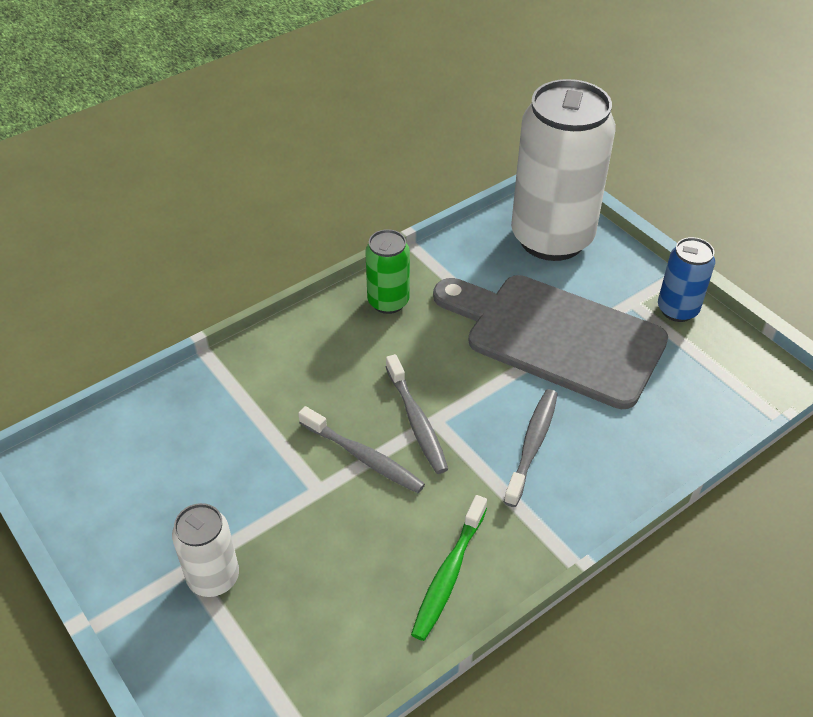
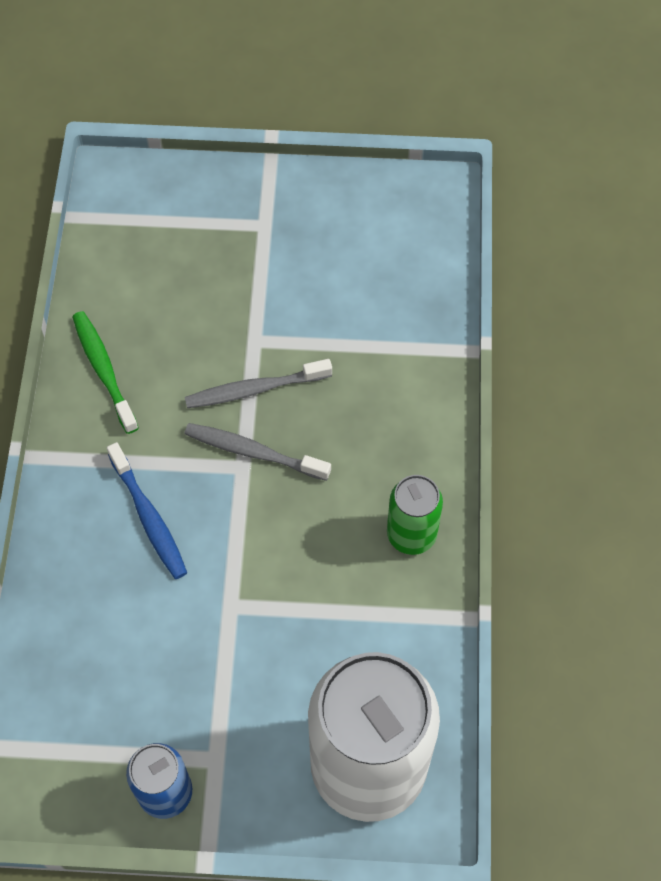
camera: 130 degrees right, 15 degrees up
white can [172,503,239,597] -> none
grey cutting board [433,275,668,409] -> none
grey toothbrush [504,389,558,507] -> blue toothbrush [107,442,187,579]

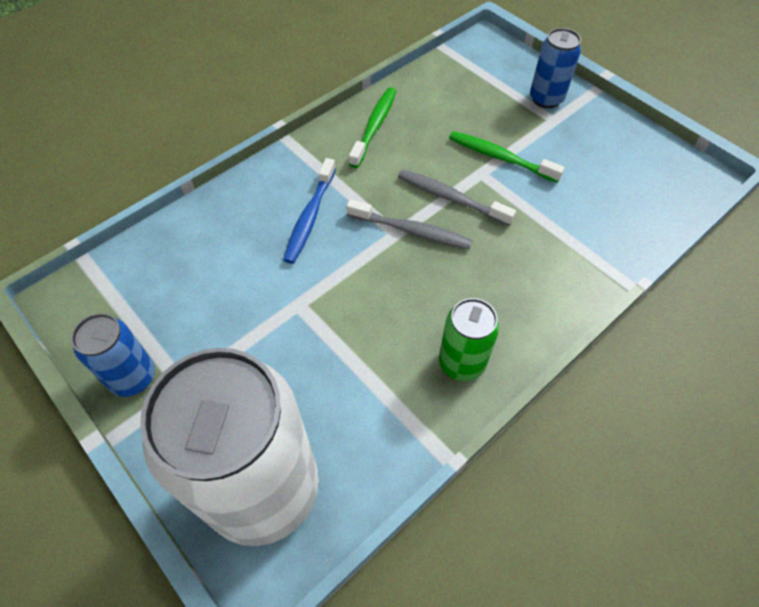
camera: 45 degrees right, 5 degrees down
grey toothbrush [185,423,331,481] -> grey toothbrush turned 135 degrees clockwise [346,199,473,249]
none -> green toothbrush [449,131,565,183]
none -> blue can [530,28,581,108]

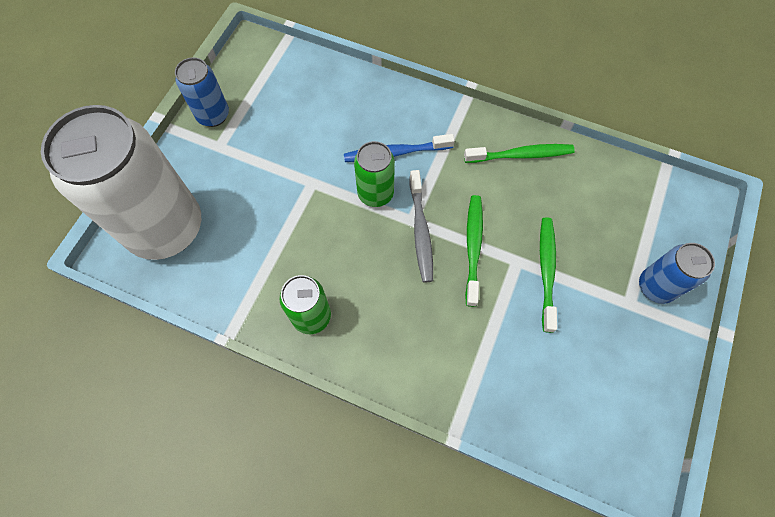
camera: 65 degrees right, 10 degrees up
grey toothbrush [398,169,516,226] -> green toothbrush [465,195,483,307]
none -> green can [354,141,395,207]

